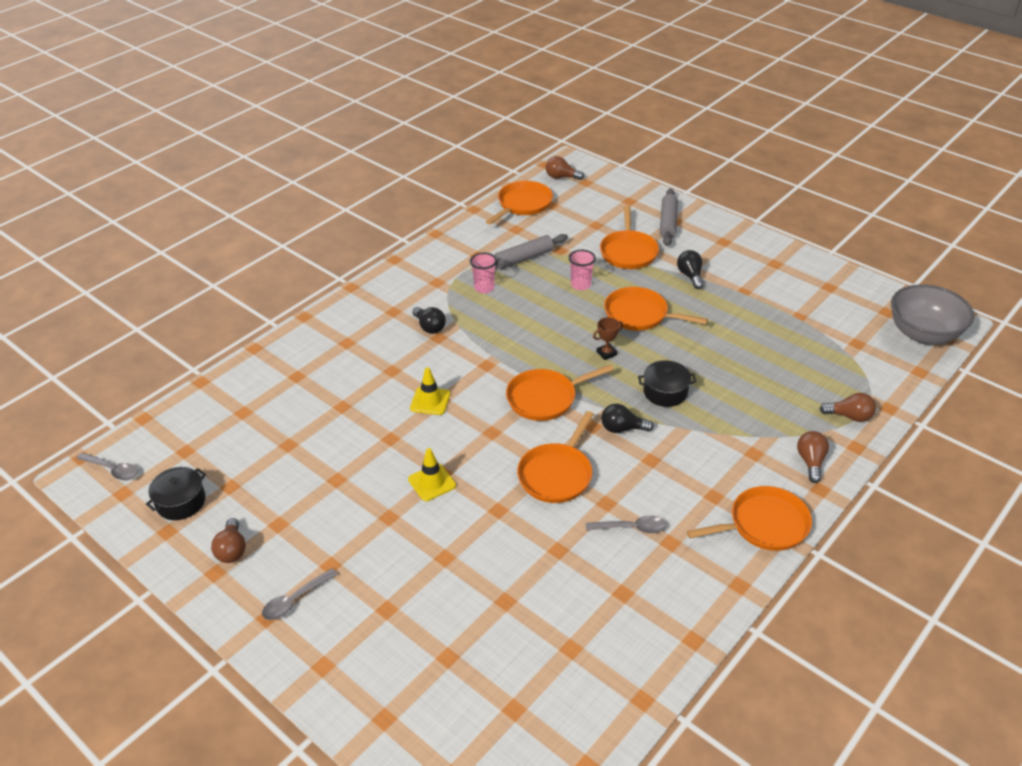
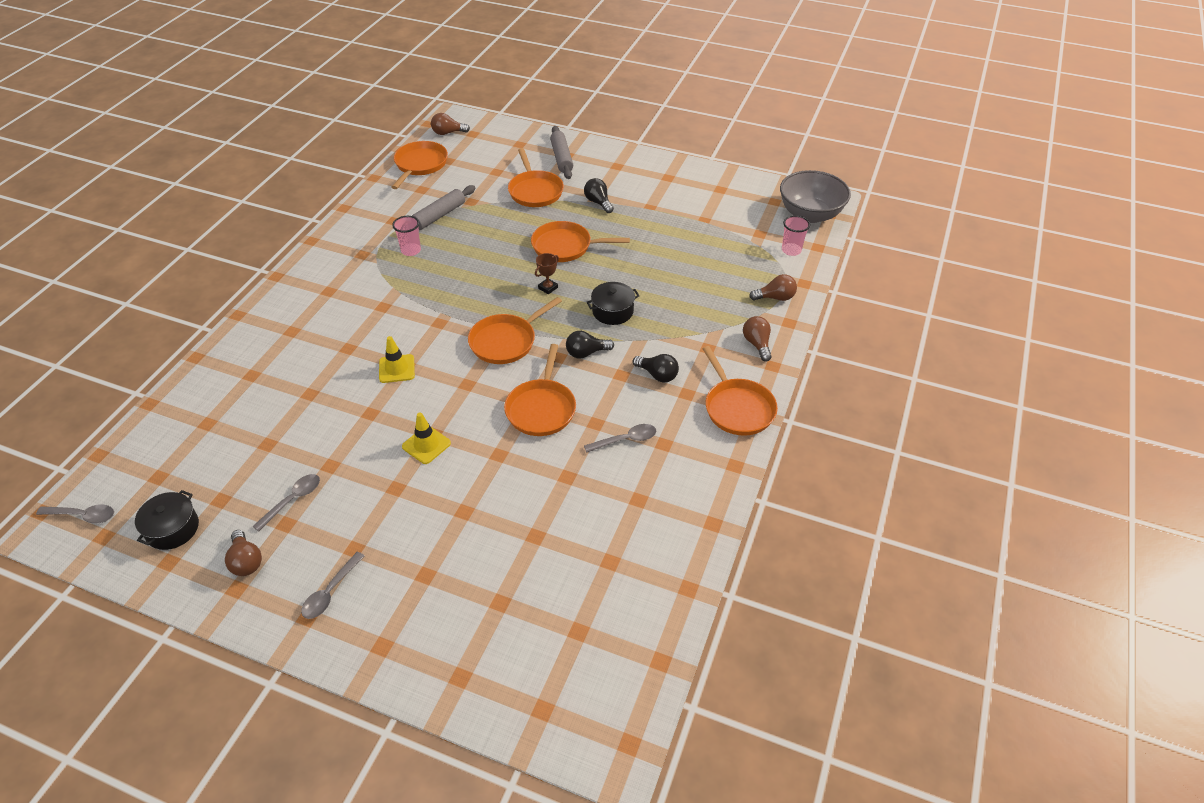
camera: 20 degrees left, 5 degrees up
black light bulb [412,307,446,334] -> black light bulb moved to [633,354,679,383]
pink cup [569,250,596,290] -> pink cup moved to [782,215,810,256]
orange pan [687,486,812,551] -> orange pan turned 105 degrees clockwise [703,346,778,436]
none -> grey spoon [252,474,320,532]

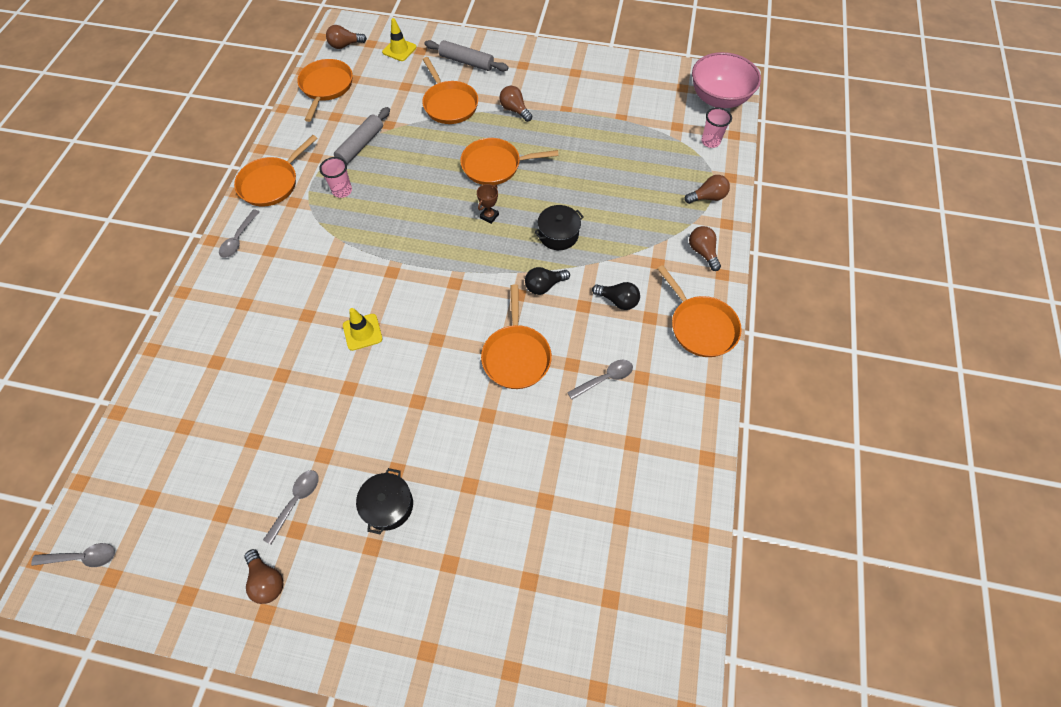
camera: 10 degrees left, 15 degrees up
black pot [135,490,199,550] -> black pot moved to [356,468,413,534]
grey spoon [301,552,365,619] -> grey spoon moved to [219,209,260,258]
yellow traffic cone [402,413,451,464] -> yellow traffic cone moved to [382,18,417,61]
orange pan [468,297,562,364] -> orange pan moved to [234,135,318,207]
grey rolling pin [550,126,573,179] -> grey rolling pin turned 45 degrees counterclockwise [425,40,508,71]
black light bulb [584,178,614,213] -> brown light bulb [499,86,532,122]
grey bowl [780,170,851,223] -> pink bowl [692,52,761,108]

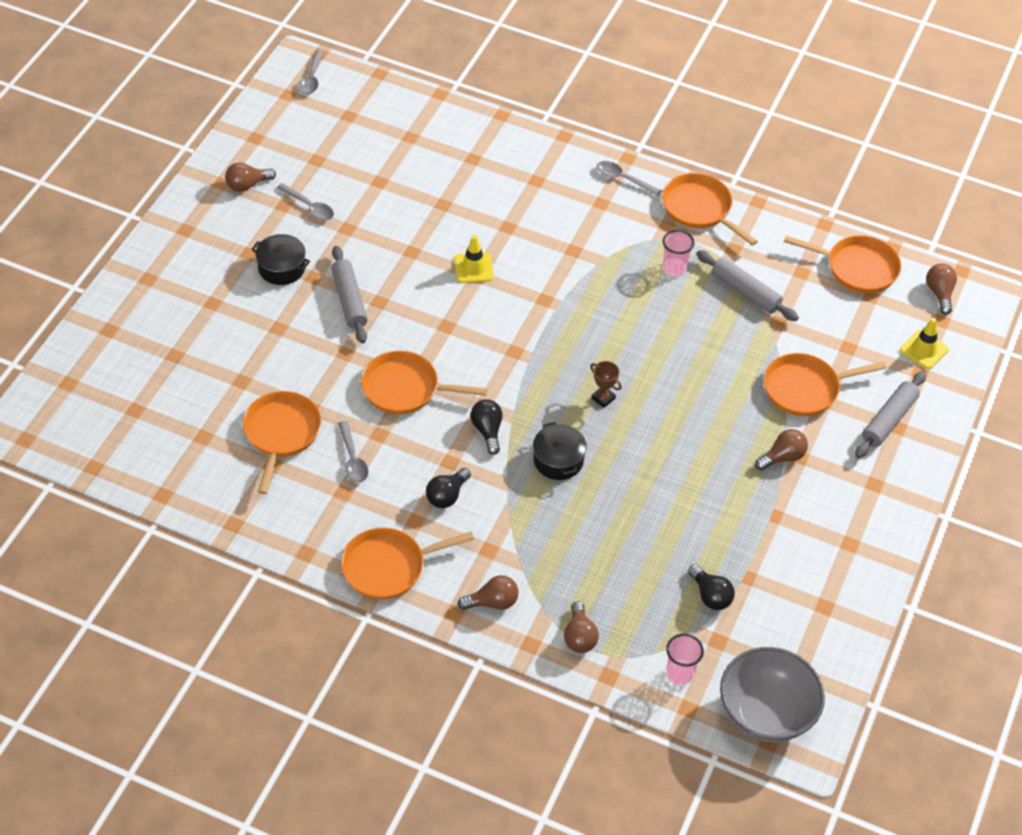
camera: 100 degrees right, 10 degrees down
orange pan [460,138,559,185] -> orange pan moved to [243,391,321,494]
pink bowl [692,52,761,108] -> grey bowl [720,647,825,743]
none -> grey rolling pin [331,246,368,344]
none -> black light bulb [688,565,735,610]

